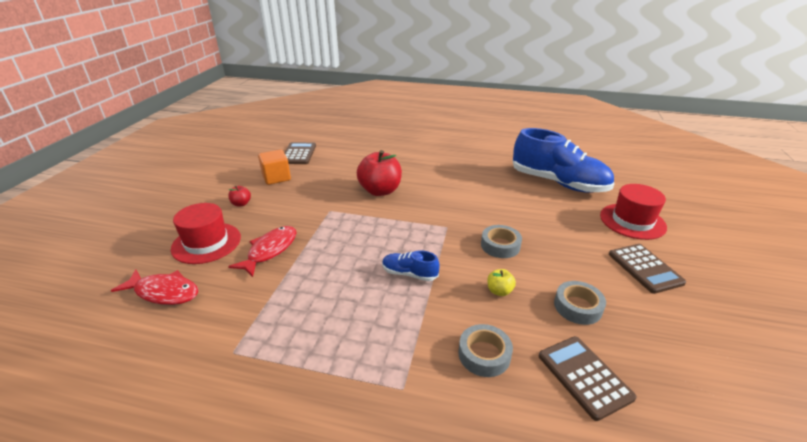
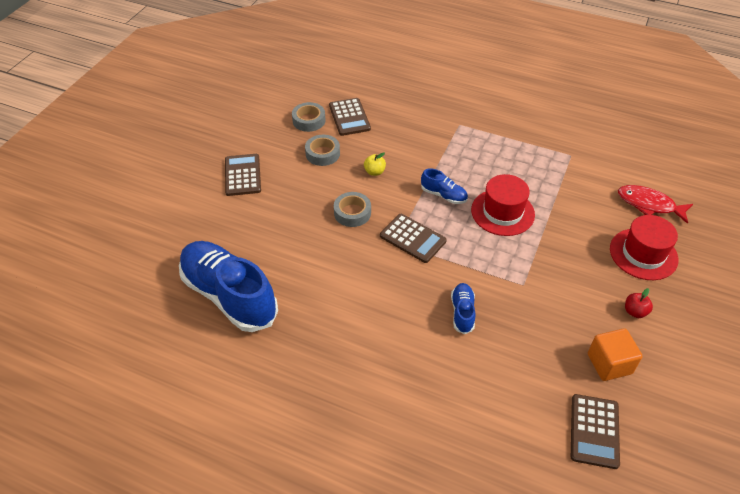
camera: 170 degrees left, 15 degrees up
red fish [228,226,297,277] -> none
red apple [357,150,402,196] -> blue shoe [451,283,475,334]
grey tape [458,324,513,377] -> grey tape moved to [292,102,325,132]
red hat [600,184,667,240] -> red hat moved to [471,174,535,236]
none -> brown calculator [380,214,447,263]

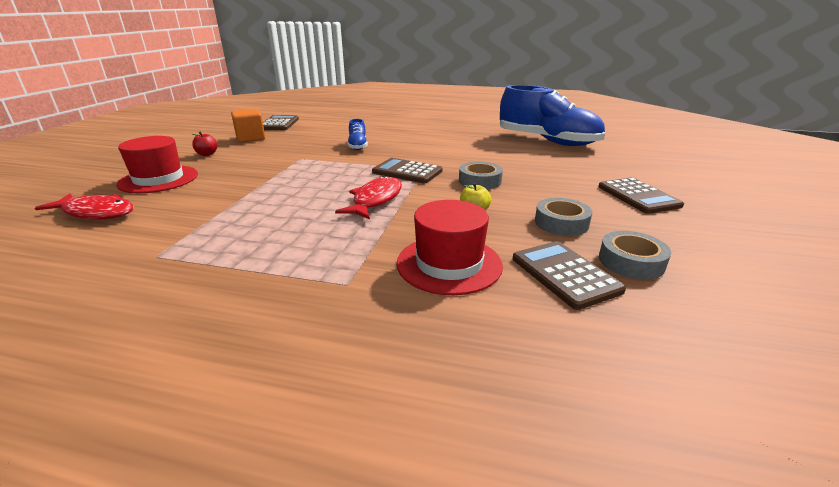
camera: 170 degrees right, 20 degrees down
blue shoe [421,168,468,204] -> red fish [335,176,402,220]
red hat [471,174,535,236] -> red hat moved to [397,200,503,295]

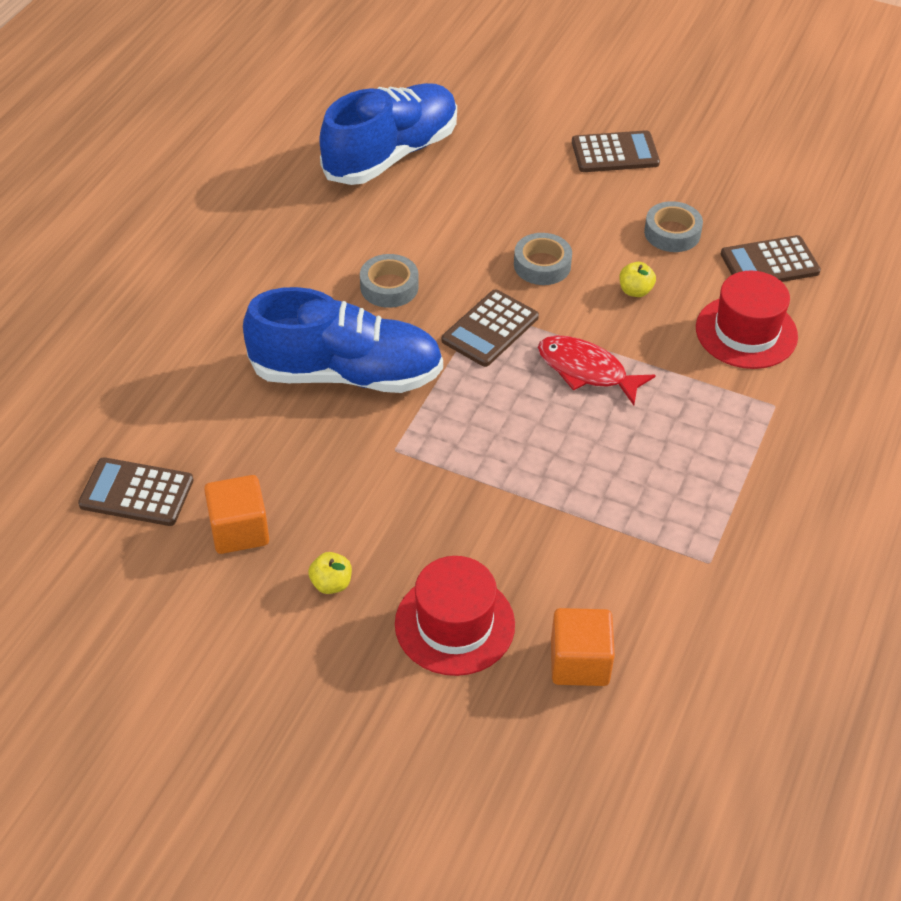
camera: 80 degrees left, 20 degrees up
red fish [35,193,134,219] -> orange cube [551,608,615,686]
red apple [192,132,218,156] -> yellow apple [308,552,352,594]
blue shoe [347,119,368,150] -> blue shoe [243,287,443,393], size x2.26
grey tape [599,231,671,280] -> grey tape moved to [360,254,419,308]

